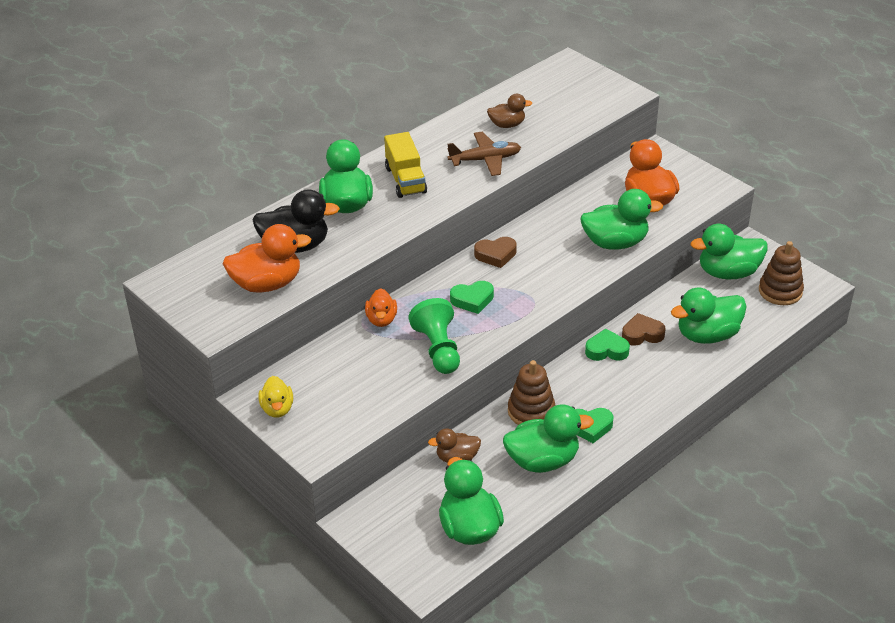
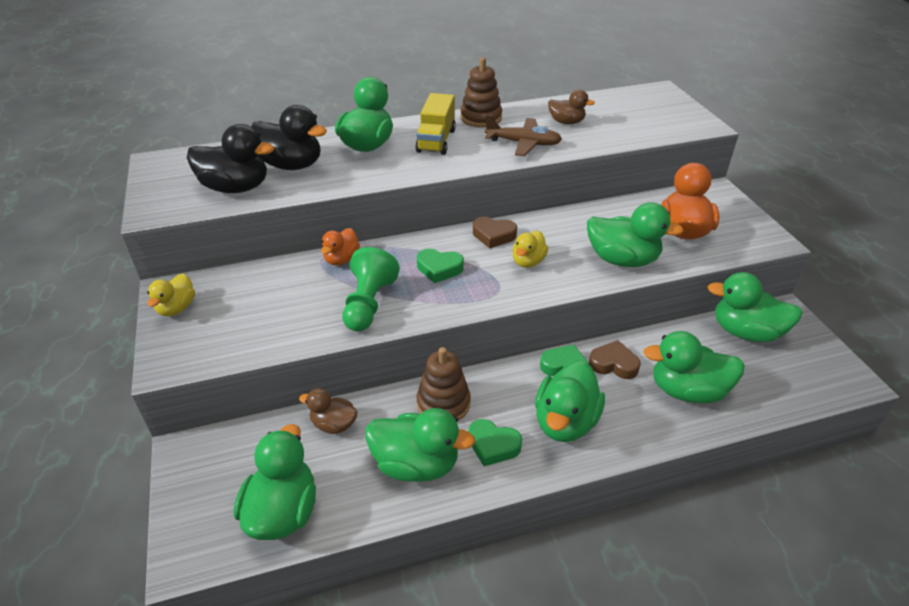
camera: 25 degrees right, 0 degrees up
orange duck [223,224,311,293] -> black duck [187,124,274,193]
brown stacking toy [759,241,804,305] -> brown stacking toy moved to [460,57,502,127]
none -> yellow duck [512,231,548,268]
none -> green duck [535,361,605,442]

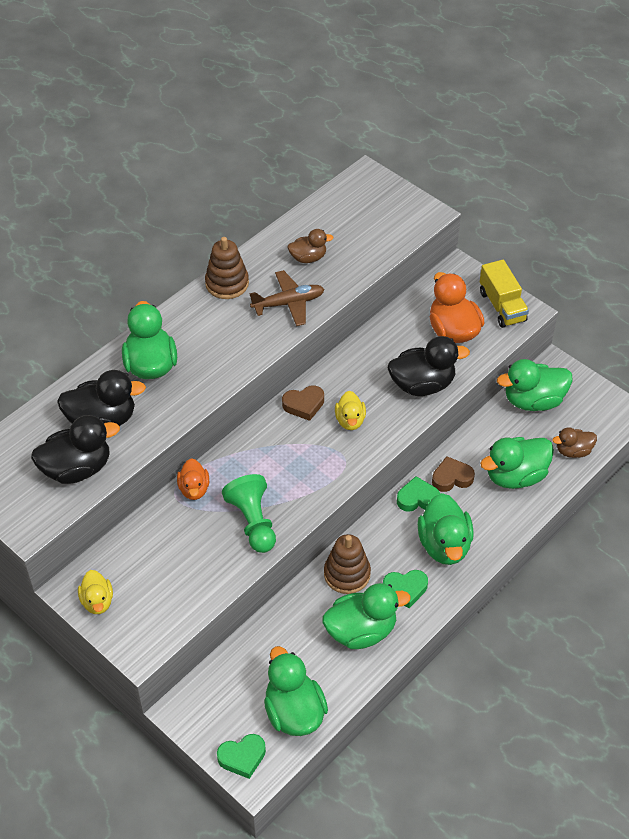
camera: 30 degrees left, 10 degrees up
brown duck [299,388,358,434] -> brown duck moved to [552,427,597,458]
yellow truck [415,93,456,155] -> yellow truck moved to [480,260,529,328]
green heart [417,249,464,283] -> green heart moved to [217,734,266,779]
green duck [587,202,684,267] -> black duck [388,336,470,396]

